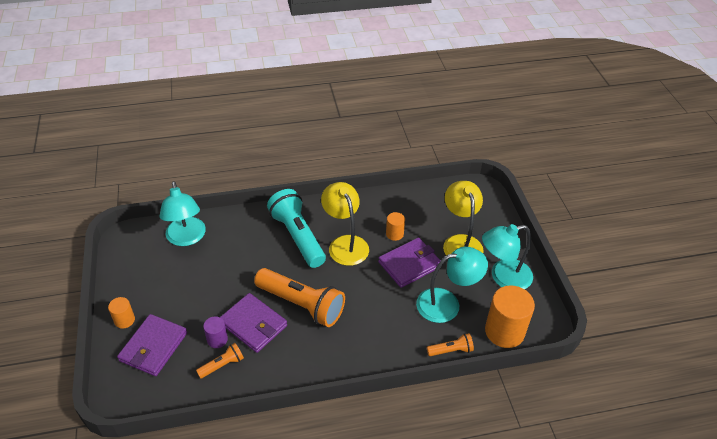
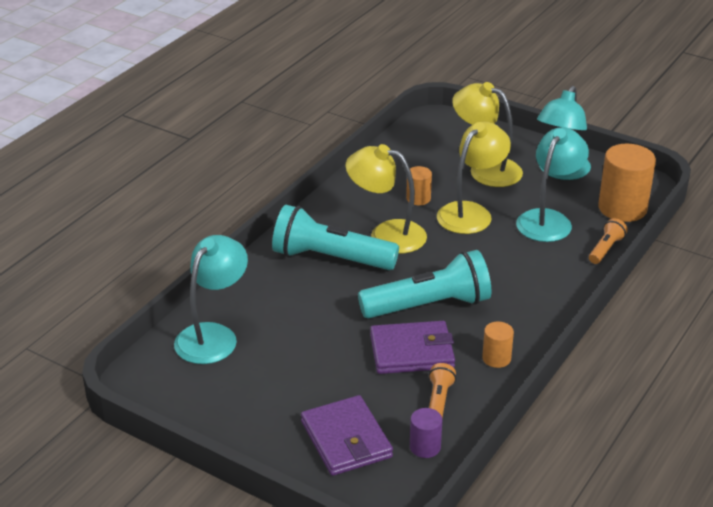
camera: 45 degrees left, 10 degrees down
orange cylinder [108,297,135,328] -> orange cylinder moved to [482,321,514,368]
turquoise lamp [160,181,206,246] -> turquoise lamp turned 90 degrees counterclockwise [174,235,248,364]
purple cylinder [203,316,228,348] -> purple cylinder moved to [410,408,442,458]
orange flashlight [254,268,345,327] -> turquoise flashlight [358,250,491,319]
purple wallet [378,238,441,288] -> yellow lamp [437,122,511,234]

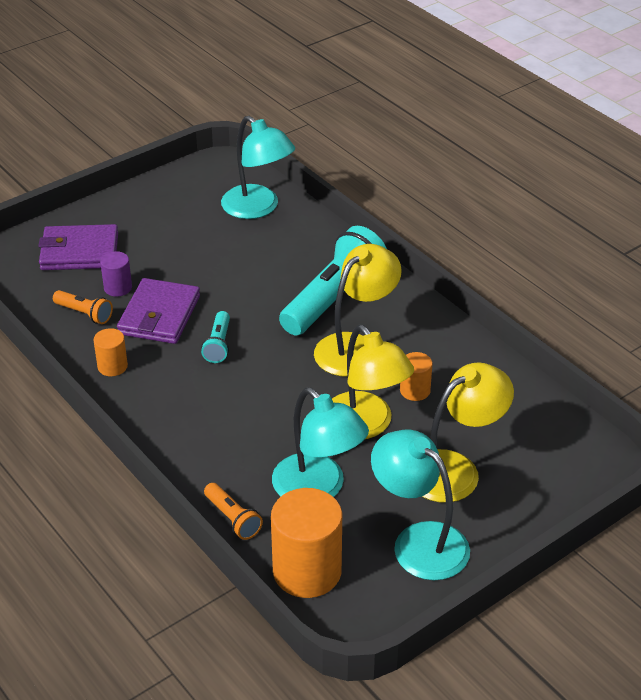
camera: 110 degrees right, 5 degrees up
turquoise flashlight [358,250,491,319] -> turquoise flashlight [201,311,230,363], size x0.47
purple cylinder [410,408,442,458] -> purple cylinder moved to [100,251,132,297]

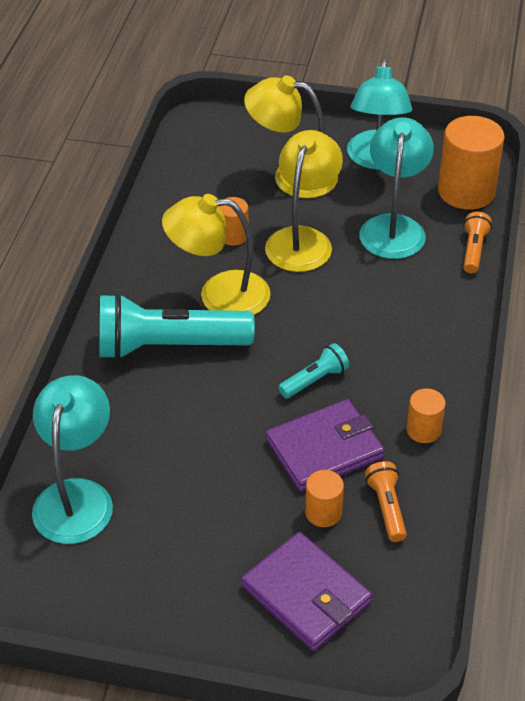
camera: 130 degrees left, 5 degrees up
purple cylinder [100,251,132,297] -> orange cylinder [305,470,344,527]

